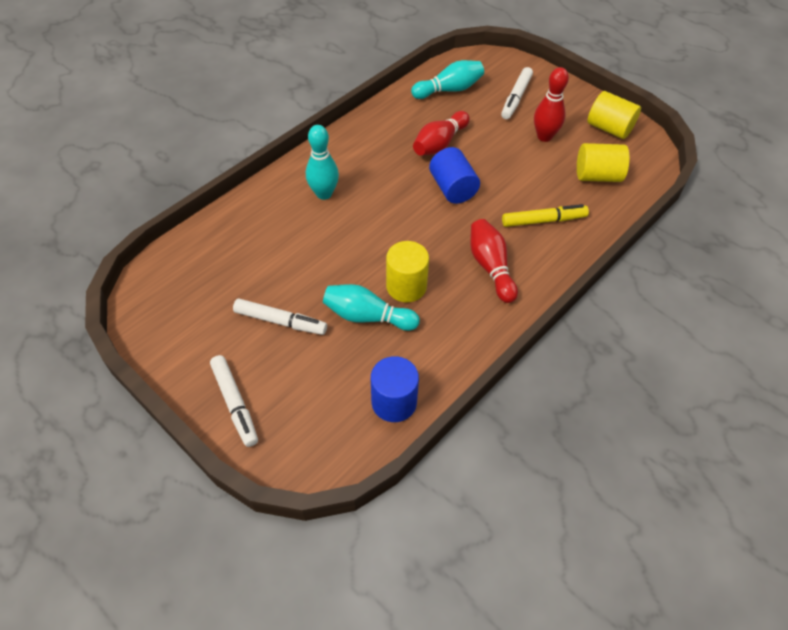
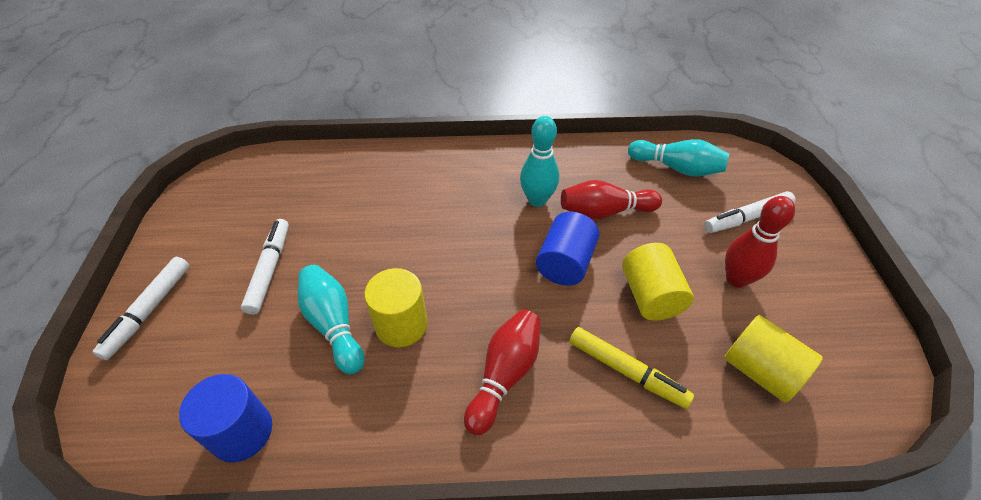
camera: 45 degrees right, 5 degrees down
white marker [233,298,327,335] -> white marker turned 150 degrees counterclockwise [241,219,289,315]
turquoise bowling pin [306,125,339,200] -> turquoise bowling pin moved to [520,116,559,207]
yellow cylinder [587,91,641,139] -> yellow cylinder moved to [622,243,694,321]

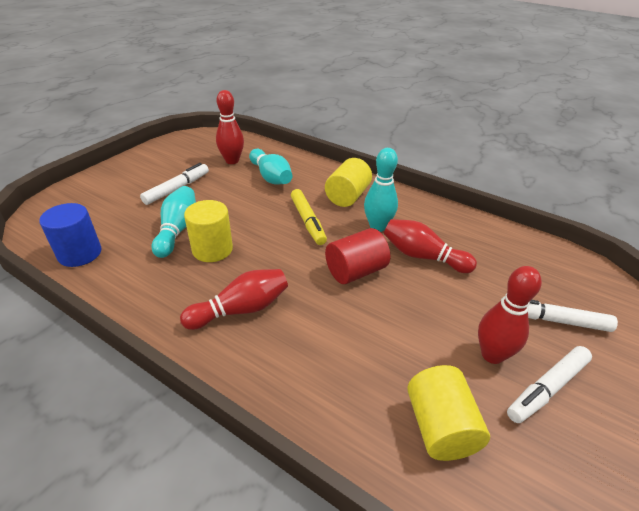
camera: 35 degrees right, 10 degrees down
white marker [93,257,190,360] -> white marker moved to [507,346,592,423]
blue cylinder [536,212,599,286] -> red cylinder [325,228,390,284]
yellow marker [569,327,694,409] -> yellow marker moved to [291,189,327,245]
yellow cylinder [622,243,694,321] -> yellow cylinder moved to [325,158,372,207]
turquoise bowling pin [628,139,729,176] -> turquoise bowling pin moved to [249,149,292,185]
none -> red bowling pin [216,90,244,164]

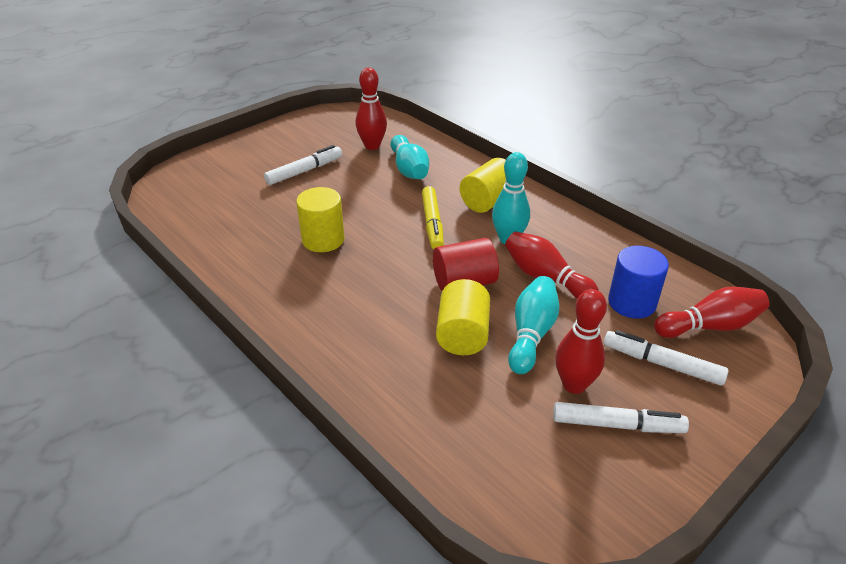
camera: 15 degrees right, 0 degrees up
blue cylinder [39,203,101,267] -> blue cylinder moved to [608,246,669,319]
turquoise bowling pin [152,186,196,258] -> turquoise bowling pin moved to [508,276,559,374]
red bowling pin [180,269,288,330] -> red bowling pin moved to [654,287,769,338]
yellow cylinder [407,365,490,461] -> yellow cylinder moved to [436,279,490,355]
white marker [507,346,592,423] -> white marker turned 150 degrees counterclockwise [553,402,689,433]

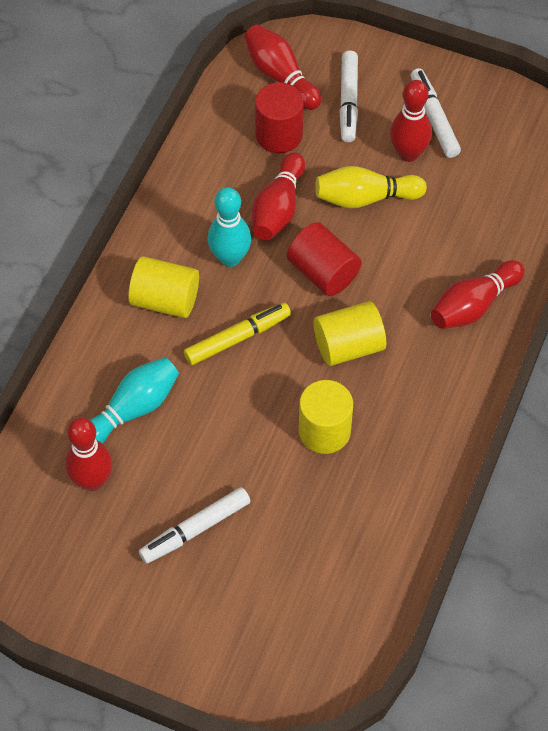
camera: 115 degrees left, 20 degrees up
white marker [264,145,342,185] -> white marker turned 60 degrees counterclockwise [139,487,251,564]
yellow cylinder [436,279,490,355] -> yellow cylinder moved to [314,301,386,366]
turquoise bowling pin [508,276,559,374] -> yellow bowling pin [315,166,427,209]
blue cylinder [608,246,669,319] -> red cylinder [255,82,304,153]
none -> red bowling pin [431,260,525,329]

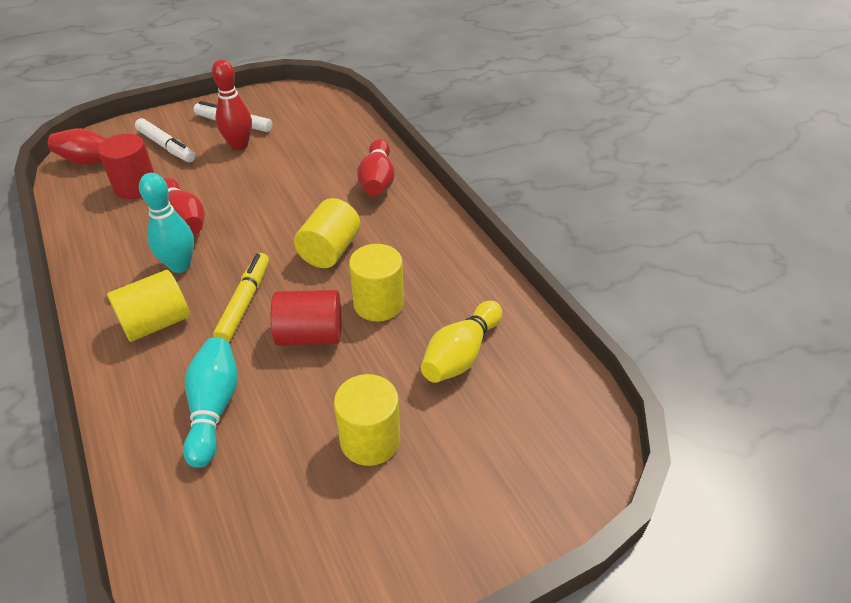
camera: 50 degrees left, 15 degrees down
red bowling pin [65,418,113,491] -> none
white marker [139,487,251,564] -> yellow cylinder [334,374,400,466]
red cylinder [287,222,362,296] -> red cylinder moved to [271,290,341,346]
yellow bowling pin [315,166,427,209] -> yellow bowling pin moved to [421,301,502,383]

